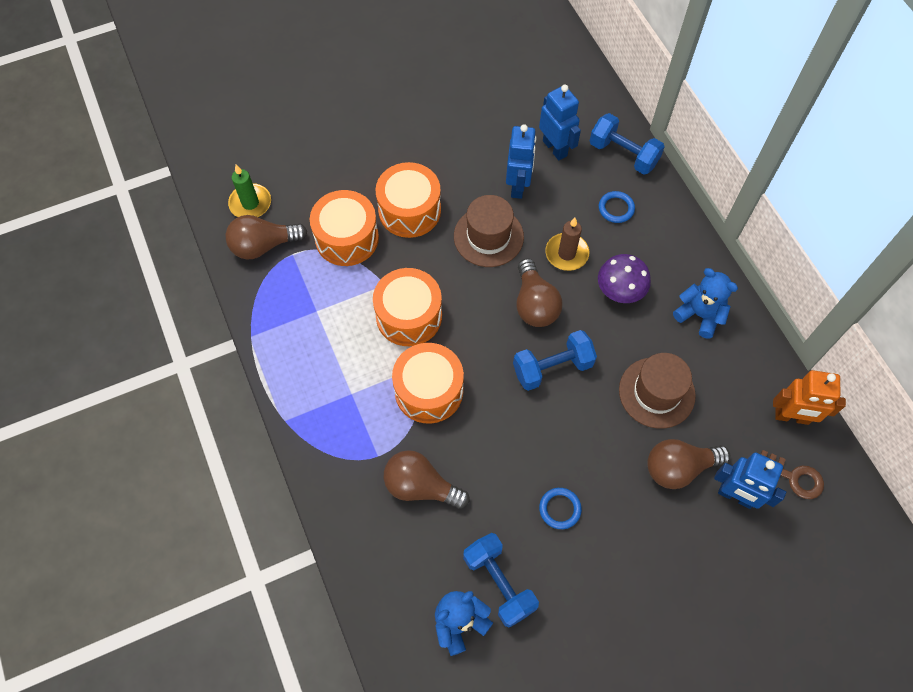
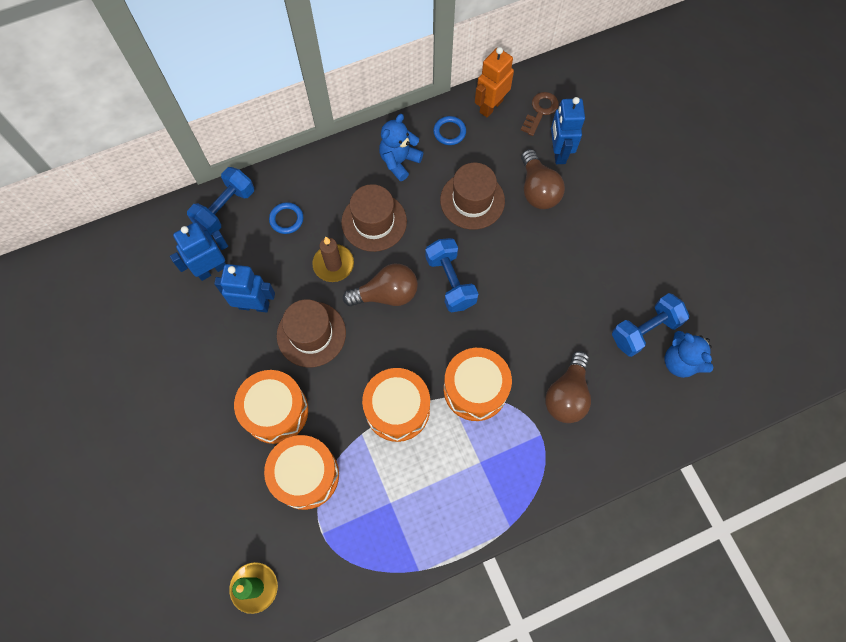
camera: 90 degrees left, 5 degrees up
brown light bulb [226,215,307,259] -> none
blue ring [539,488,582,529] -> blue ring moved to [433,116,466,145]
purple mushroom [598,254,651,303] -> brown hat [341,184,407,252]
blue robot [714,452,786,509] -> blue robot turned 150 degrees clockwise [551,97,585,164]
orange robot [773,370,846,425] -> orange robot turned 150 degrees counterclockwise [475,47,514,117]

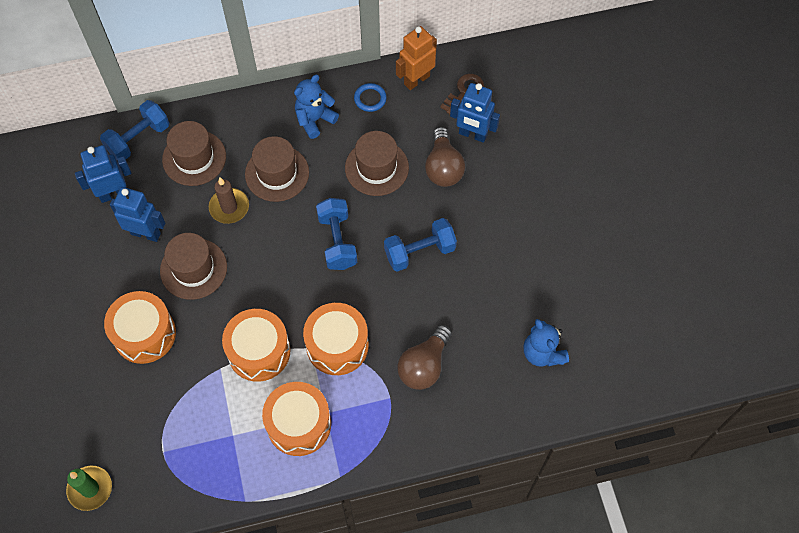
camera: 10 degrees right, 5 degrees down
orange drum [264,435,339,510] -> orange drum moved to [262,382,331,456]
blue ring [269,202,303,234] -> brown hat [162,121,226,186]
brown light bulb [343,264,418,307] -> none
blue robot [551,97,585,164] -> blue robot turned 75 degrees counterclockwise [450,83,500,143]
blue dumbbell [612,293,689,357] -> blue dumbbell moved to [384,218,457,272]

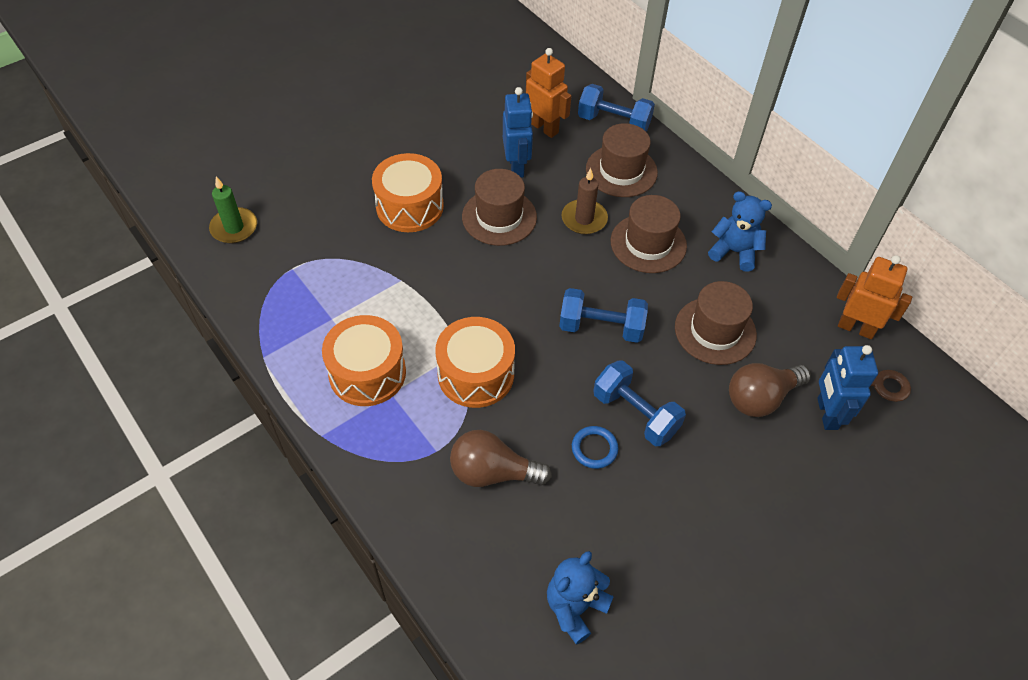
camera: 65 degrees right, 10 degrees down
blue robot [75,145,132,203] -> orange robot [526,48,571,138]
orange drum [222,309,291,382] -> none
blue dumbbell [316,198,357,270] -> blue dumbbell turned 45 degrees clockwise [559,288,648,343]
blue ring [354,83,387,112] -> blue ring moved to [572,426,618,469]

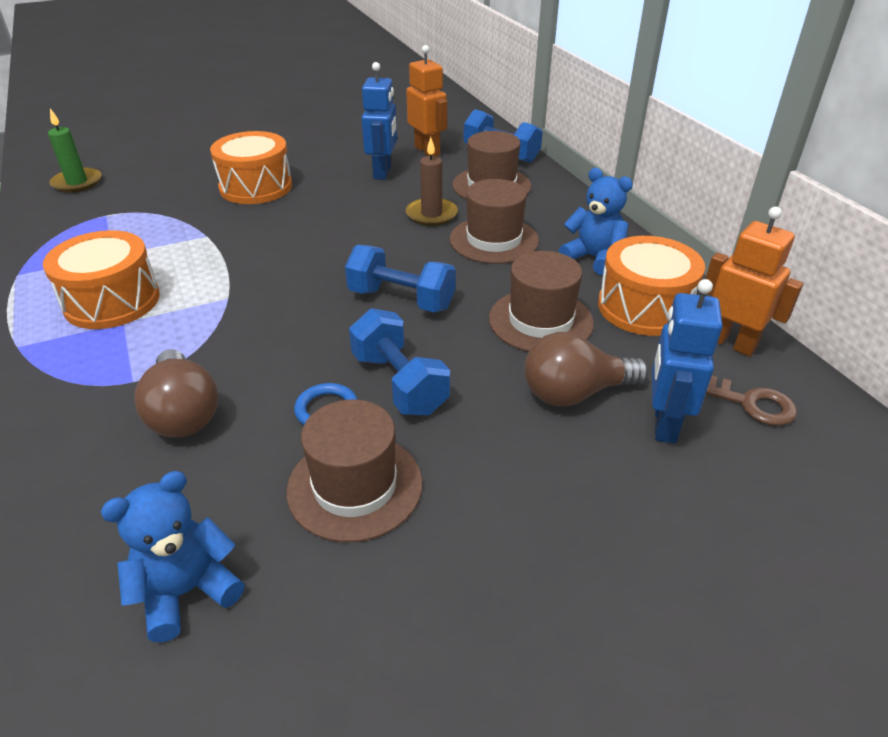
camera: 15 degrees right, 15 degrees down
orange drum [435,317,515,408] -> orange drum moved to [598,236,705,336]
brown light bulb [450,430,552,487] -> brown light bulb turned 135 degrees counterclockwise [134,349,218,437]
brown hat [462,169,537,246] -> brown hat moved to [286,400,423,542]

